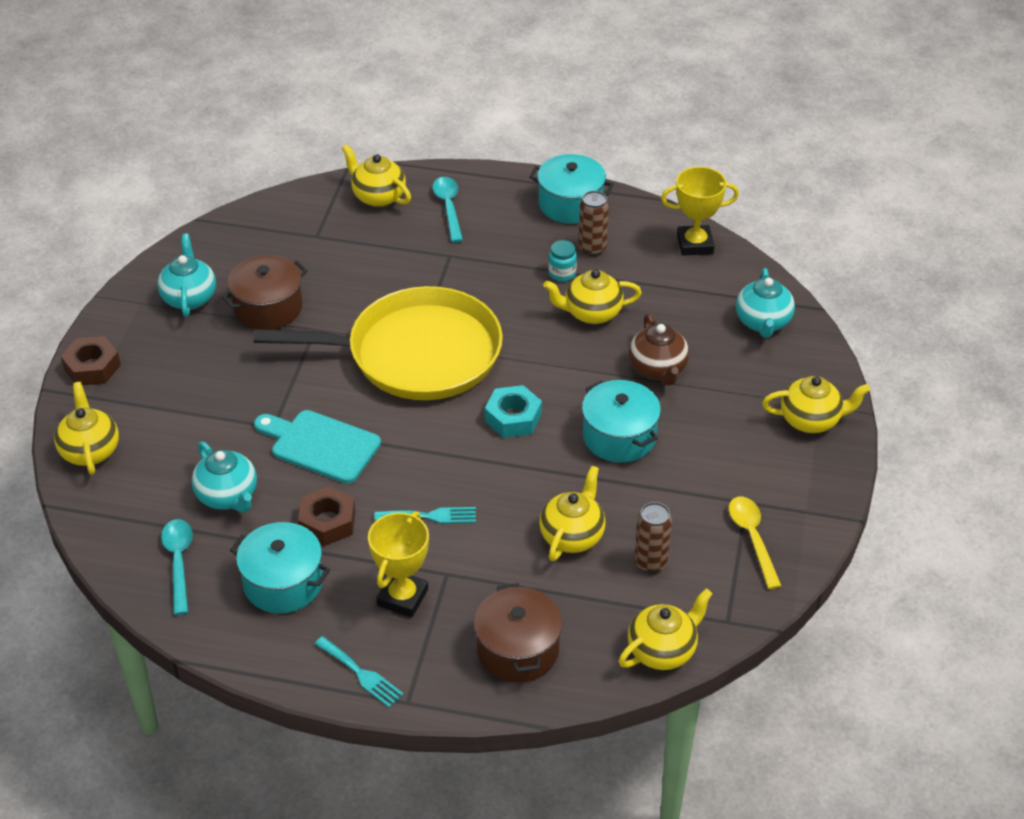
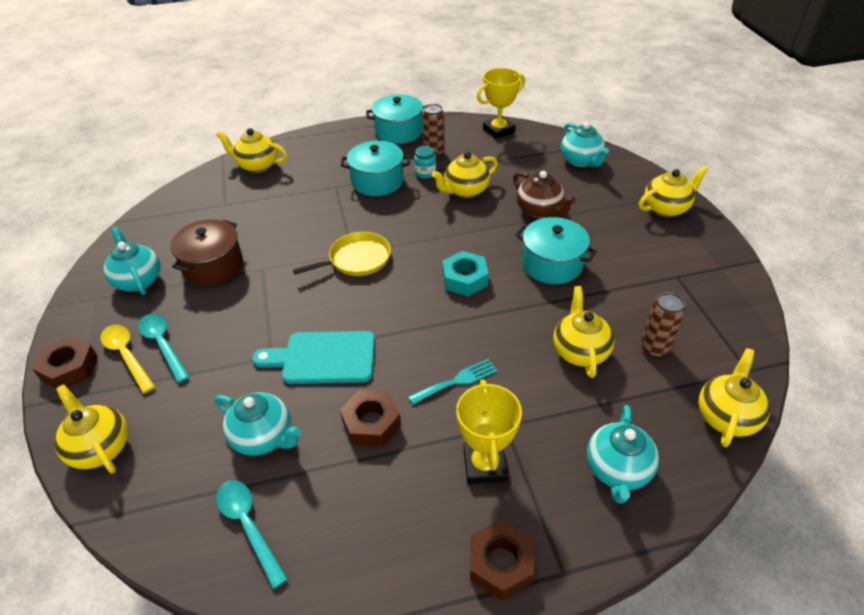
camera: 25 degrees left, 0 degrees up
turquoise pot [230,522,330,613] -> turquoise pot moved to [341,141,410,196]
yellow pan [254,286,503,400] -> yellow pan [293,232,391,276], size x0.48
turquoise fork [315,636,404,707] -> brown nut [470,520,535,600]
turquoise spoon [433,177,463,243] -> turquoise spoon moved to [138,314,190,383]
brown pot [474,583,562,682] -> turquoise teapot [587,405,659,504]
yellow spoon [729,497,781,589] -> yellow spoon moved to [101,325,155,393]

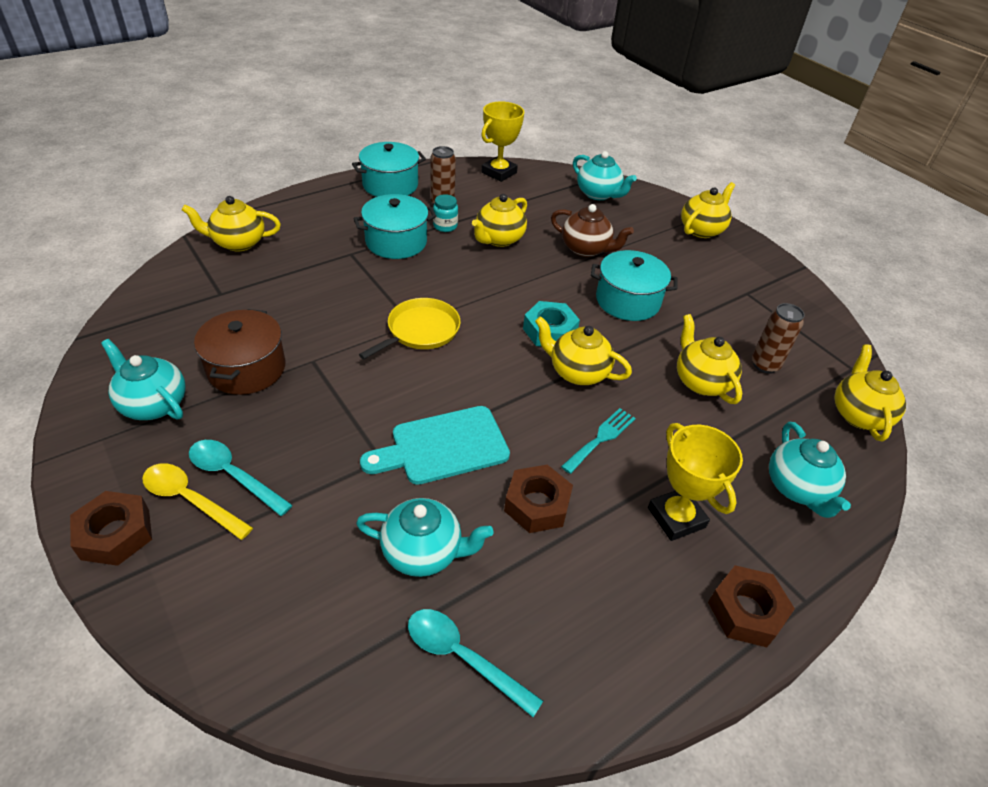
camera: 25 degrees left, 0 degrees up
yellow teapot [54,385,128,473] -> yellow teapot moved to [535,316,632,385]

